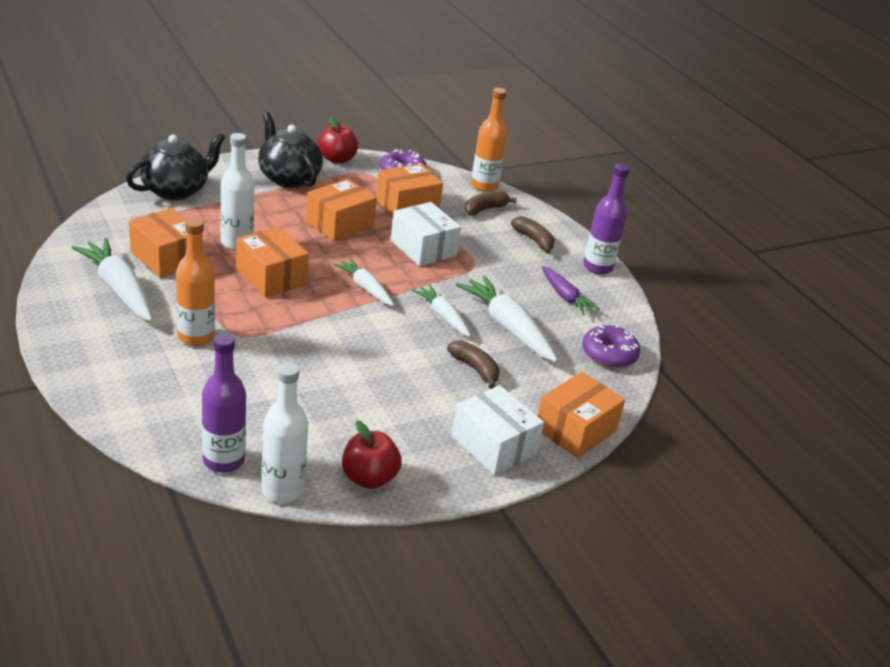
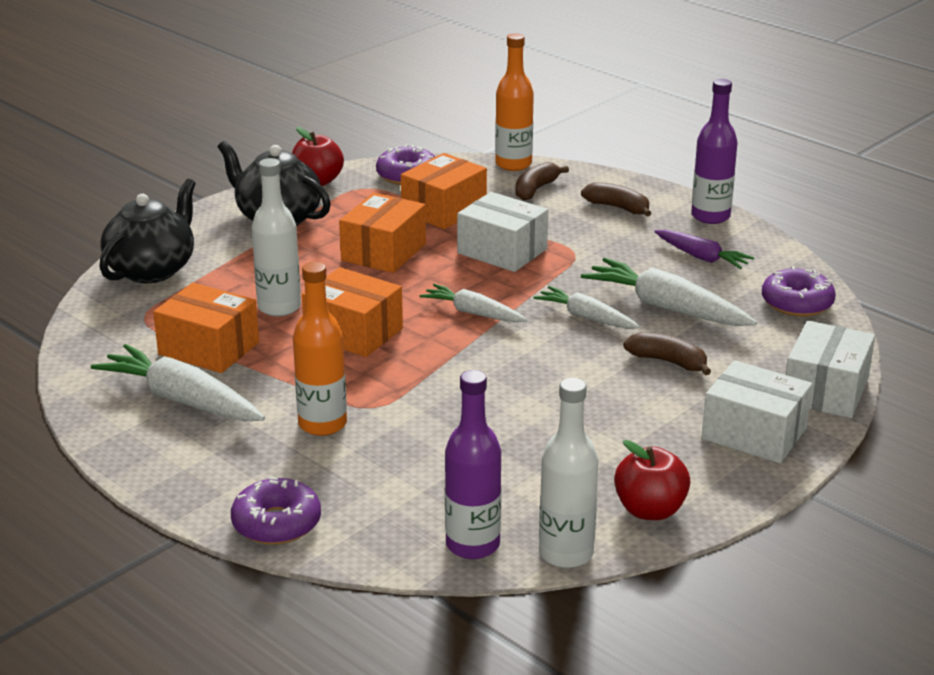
camera: 15 degrees left, 5 degrees down
orange box [538,372,625,458] -> white box [786,320,875,418]
none -> purple donut [231,477,321,545]

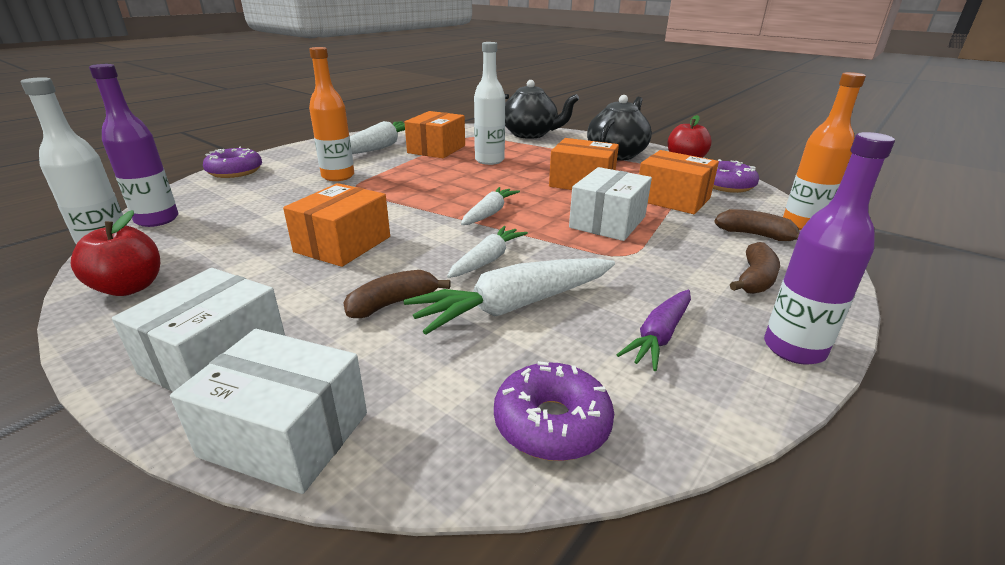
camera: 85 degrees right, 0 degrees up
orange box [302,267,403,357] -> orange box moved to [283,183,390,267]
white carrot [581,258,757,326] -> white carrot turned 150 degrees counterclockwise [403,258,615,335]
brown banana [623,332,711,376] -> brown banana turned 150 degrees counterclockwise [343,270,451,318]

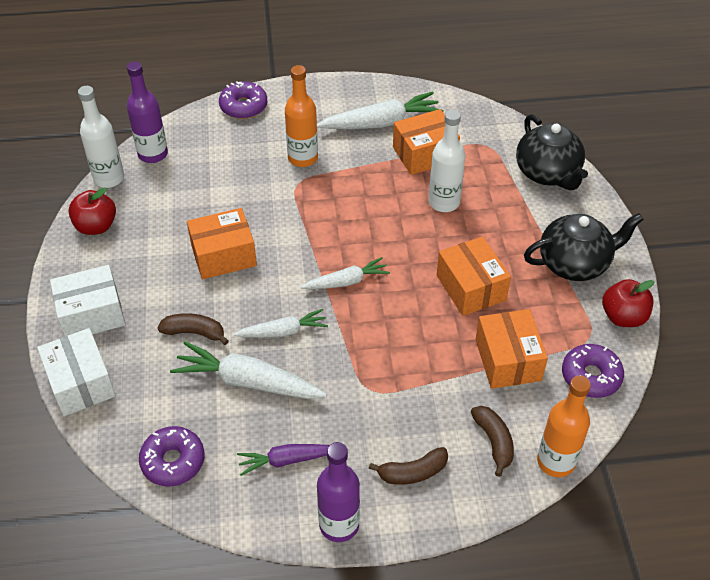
camera: 45 degrees right, 20 degrees up
white box [569,167,652,241] -> none

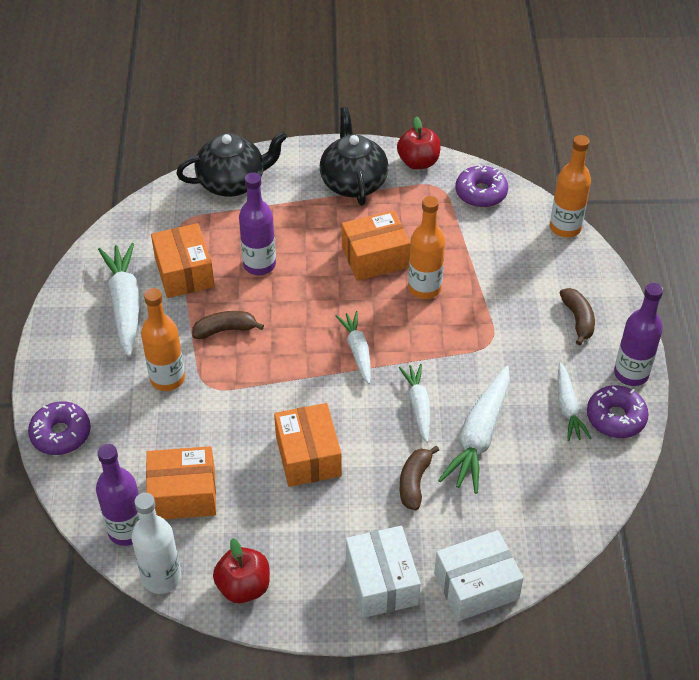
camera: 85 degrees left, 0 degrees up
purple donut [139,426,205,487] -> purple donut moved to [587,385,649,438]
purple carrot [237,444,329,476] -> white carrot [558,363,592,441]
white bottle [429,110,466,212] -> purple bottle [239,172,276,275]
brown banana [471,406,514,477] -> brown banana moved to [192,311,264,339]
orange box [475,309,548,389] -> orange box moved to [146,446,216,519]
none -> orange bottle [408,196,445,299]

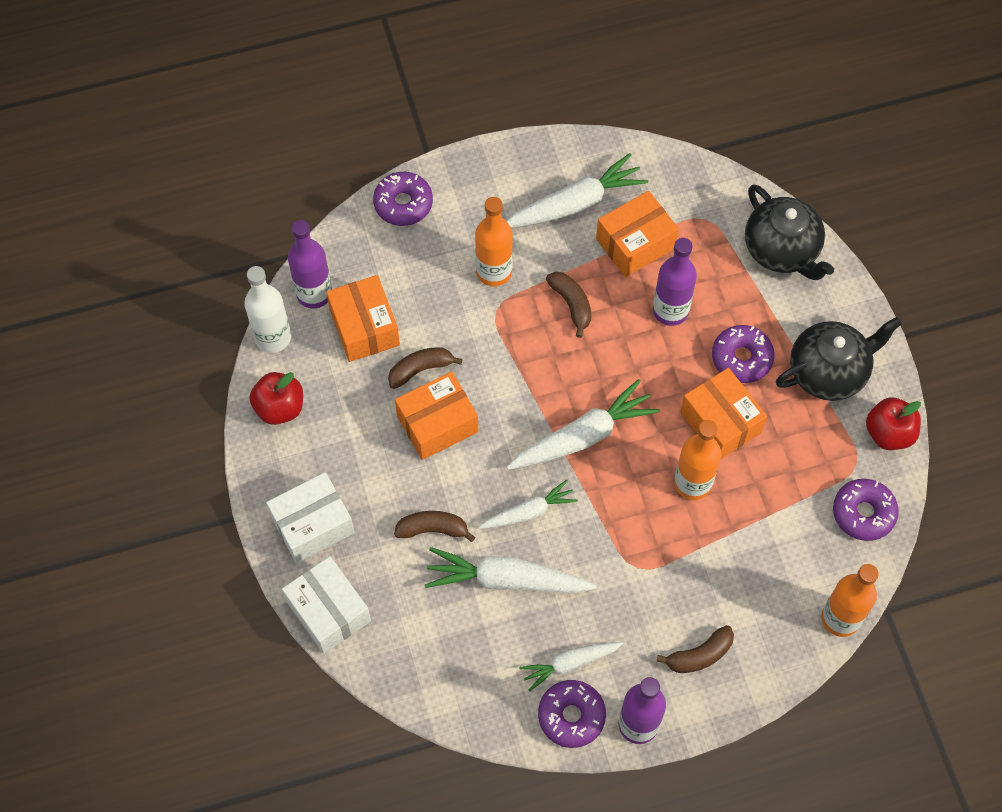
camera: 75 degrees right, 15 degrees up
white carrot [336,311,371,384] -> white carrot [507,379,660,470], size x1.63
none -> brown banana [388,347,462,389]
none -> purple donut [712,325,775,383]

